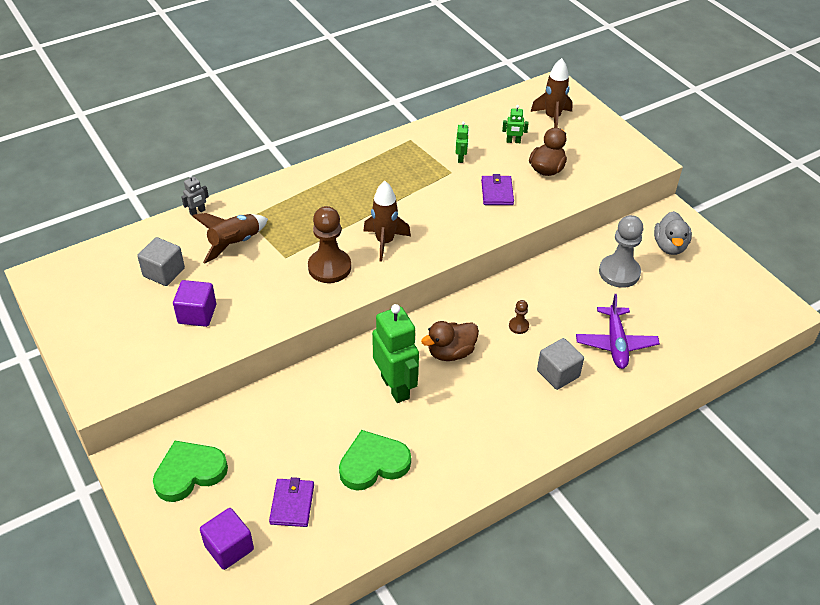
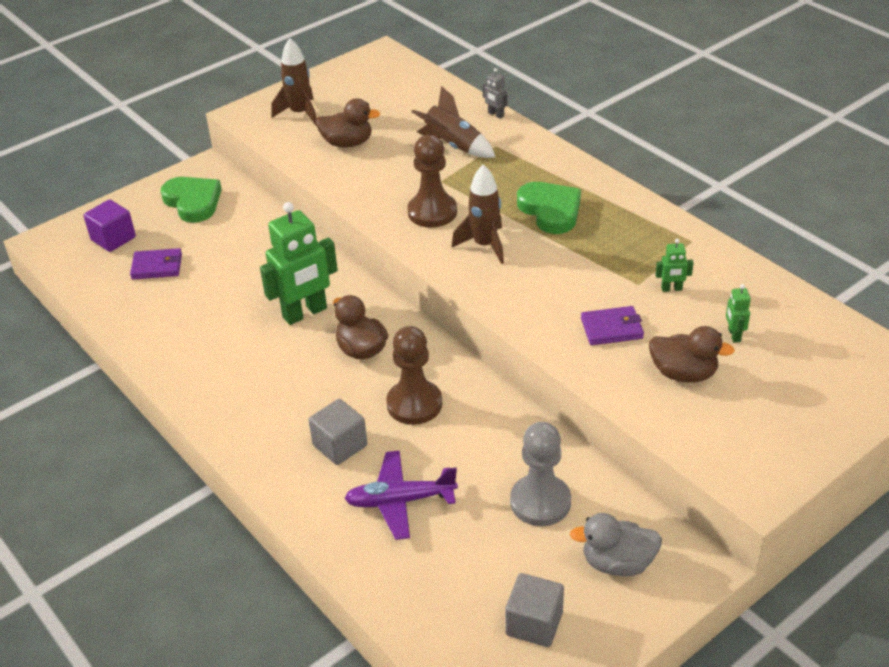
camera: 85 degrees right, 5 degrees down
grey cube [137,237,185,286] -> grey cube moved to [505,573,564,647]
purple cube [173,280,216,327] -> brown duck [315,98,380,148]
green heart [339,430,411,491] -> green heart moved to [517,182,581,234]
brown pawn [509,300,529,334] -> brown pawn [386,326,442,425], size x2.14
brown rocket [531,58,573,128] -> brown rocket moved to [271,38,316,126]

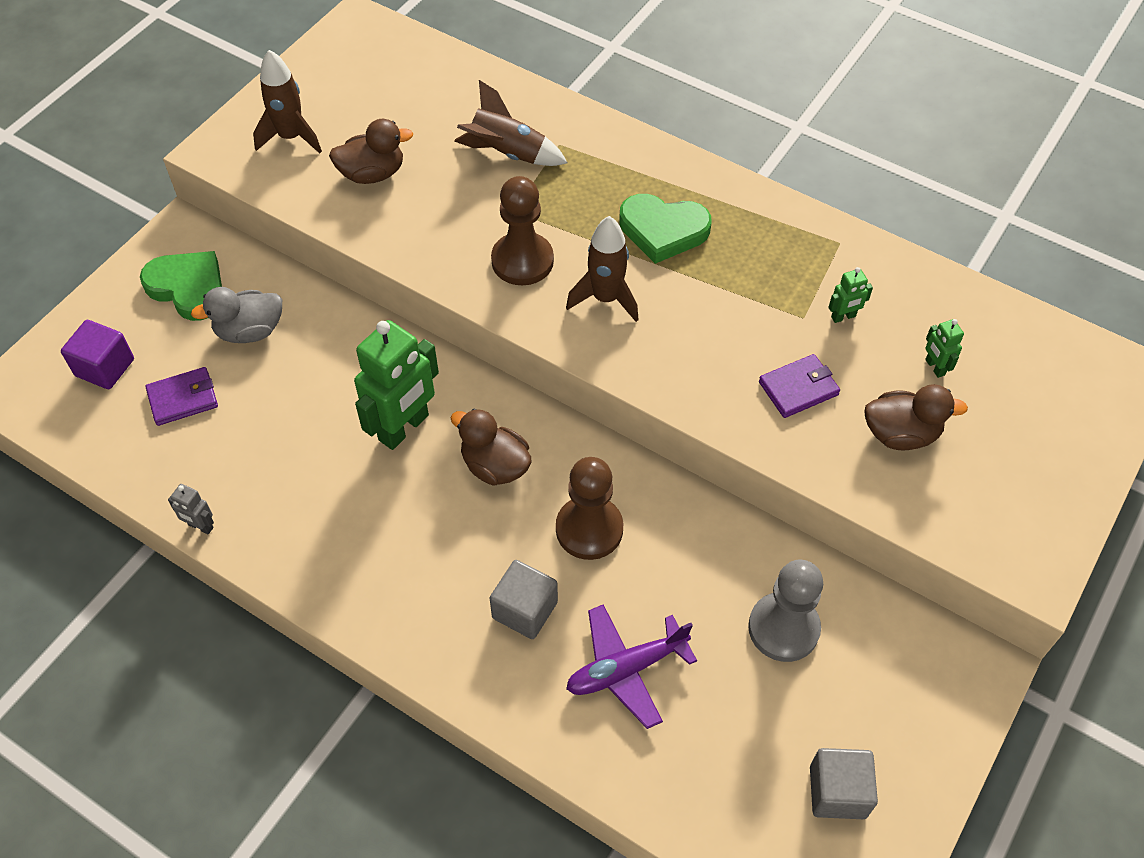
camera: 20 degrees left, 15 degrees up
grey robot [483,68,507,119] -> grey robot moved to [168,484,214,534]
green heart [517,182,581,234] -> green heart turned 150 degrees clockwise [619,194,711,264]
grey duck [570,513,662,576] -> grey duck moved to [191,287,282,343]

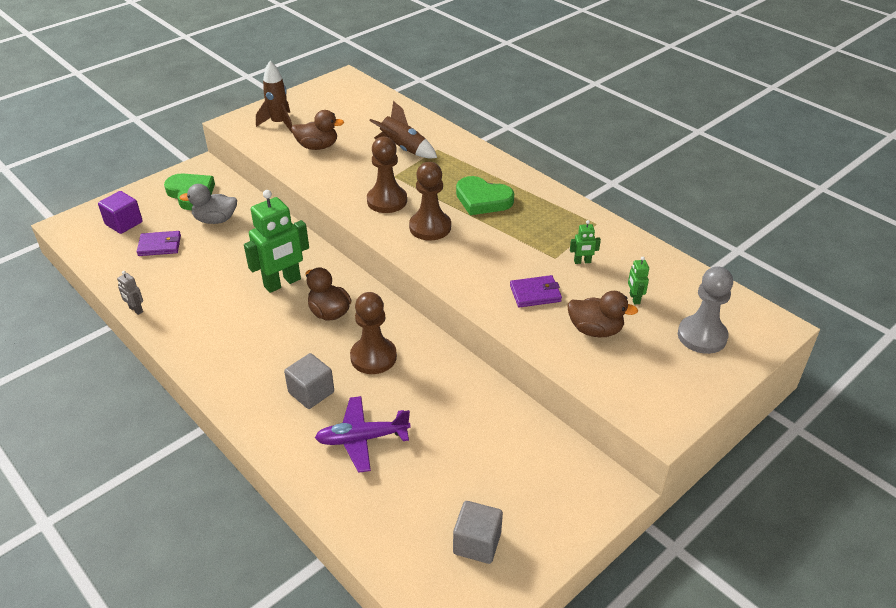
camera: 15 degrees right, 15 degrees down
brown rocket [566,216,639,322] -> brown pawn [409,162,451,240]
grey pawn [748,560,823,662] -> grey pawn moved to [678,266,733,354]

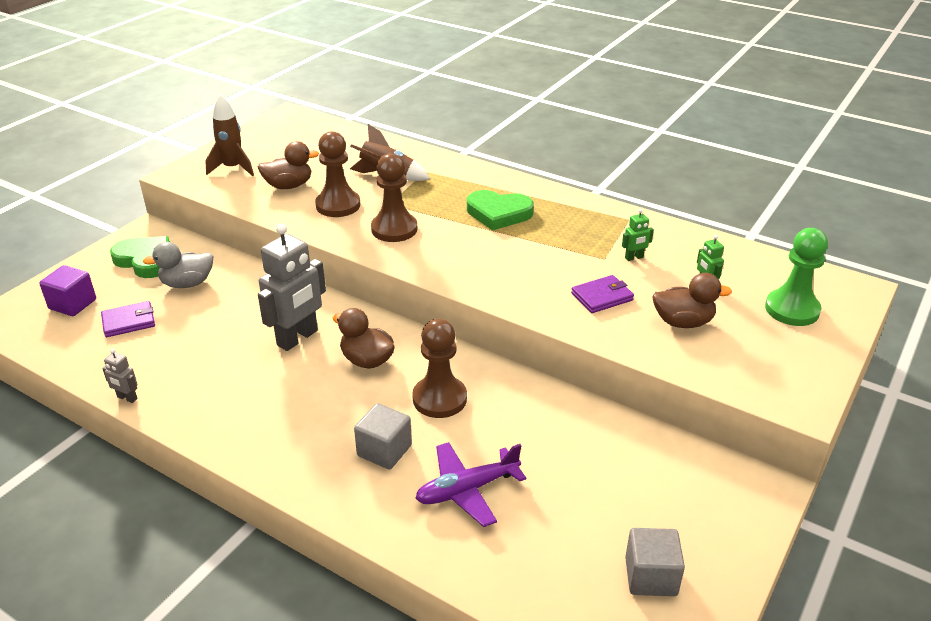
camera: 15 degrees left, 5 degrees down
green robot [244,190,309,293] -> grey robot [258,224,326,351]
brown pawn [409,162,451,240] -> brown pawn moved to [315,131,360,217]
grey pawn [678,266,733,354] -> green pawn [765,228,828,326]

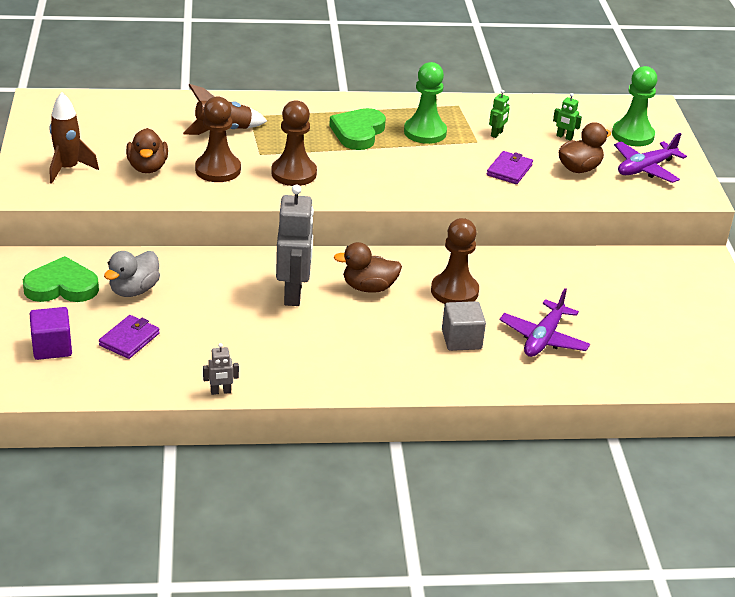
camera: 40 degrees left, 0 degrees up
brown duck [258,141,319,189] -> brown duck turned 135 degrees clockwise [126,128,168,173]
green heart [467,190,534,231] -> green heart turned 135 degrees clockwise [329,108,386,150]
grey cube [625,528,685,596] -> none
none -> green pawn [404,62,447,144]
none -> purple plane [614,133,687,183]

